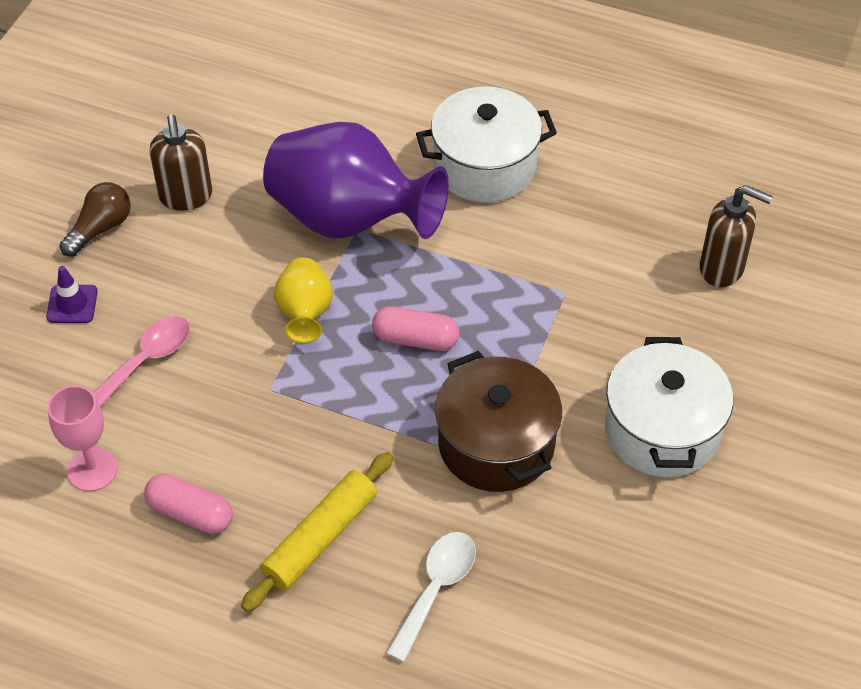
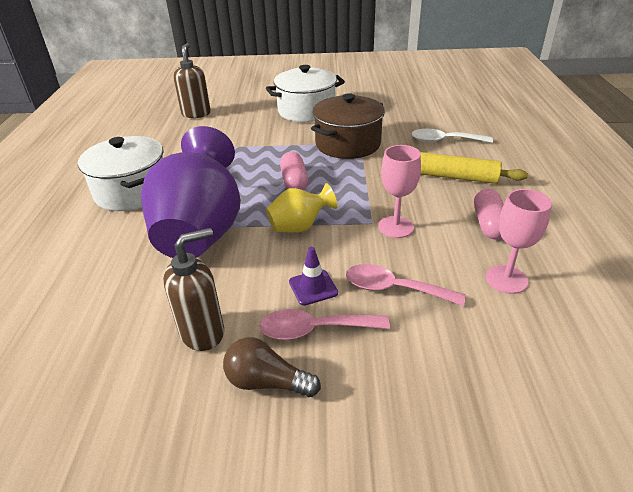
camera: 110 degrees left, 15 degrees down
purple traffic cone [46,266,98,323] -> purple traffic cone moved to [289,247,338,306]
none -> pink spoon [260,309,390,340]
none -> pink goblet [378,145,421,238]

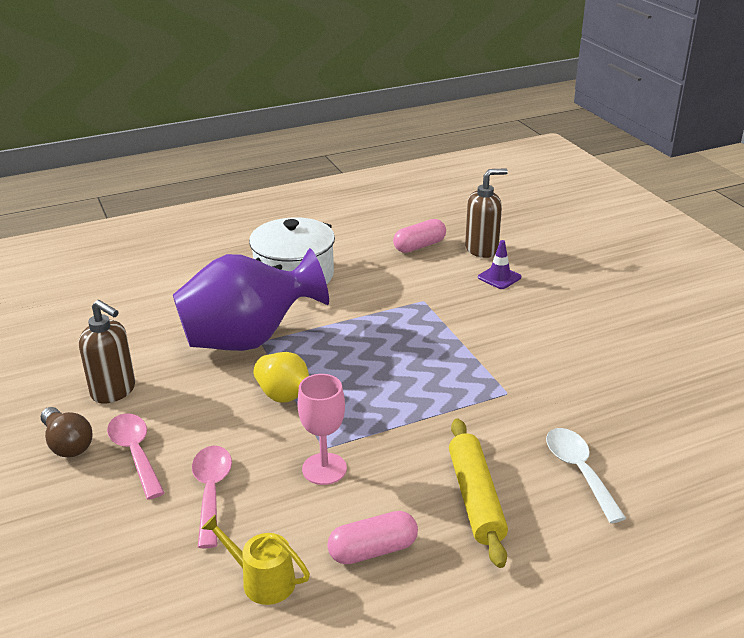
camera: 65 degrees right, 5 degrees down
brown light bulb [223,337,321,397] -> brown light bulb turned 150 degrees clockwise [41,407,92,458]
white pot [266,65,345,122] -> none
pink capsule [280,152,308,190] -> pink capsule moved to [393,219,446,253]
purple traffic cone [289,247,338,306] -> purple traffic cone moved to [478,240,521,289]
brown pot [311,93,385,159] -> none
pink goblet [486,189,552,294] -> yellow watering can [201,514,310,605]

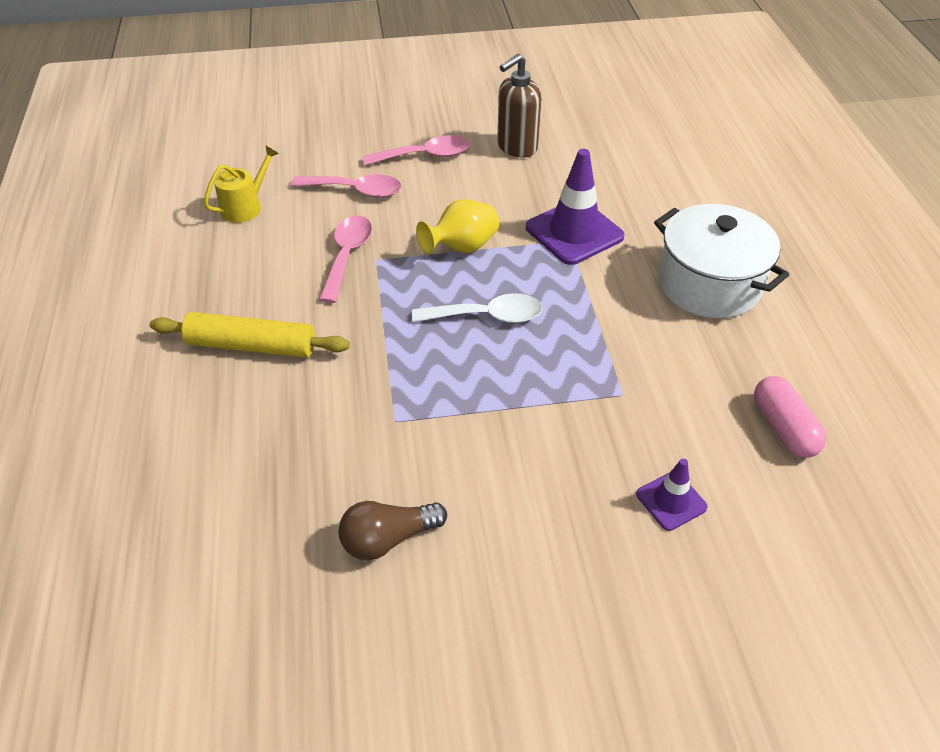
camera: 105 degrees right, 15 degrees up
brown light bulb [41,407,92,458] -> brown light bulb moved to [338,501,447,560]
purple vase [173,248,329,351] -> purple traffic cone [526,149,625,265]
pink goblet [297,374,347,485] -> pink spoon [319,216,372,303]
pink capsule [327,511,418,564] -> none
brown soap dispenser [465,168,508,258] -> none
white spoon [546,428,626,523] -> white spoon moved to [412,293,543,323]

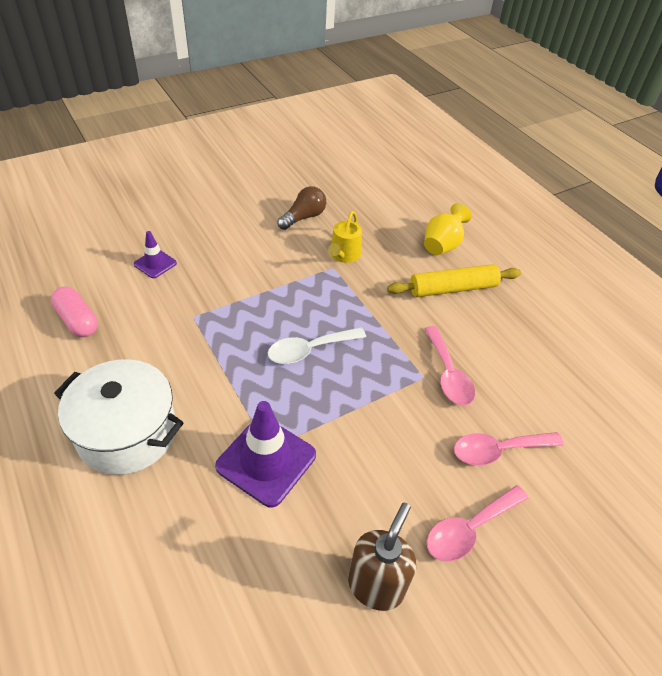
camera: 155 degrees right, 0 degrees up
yellow watering can [204,146,279,223] -> yellow watering can moved to [328,211,362,263]
yellow vase [416,199,499,255] -> yellow vase moved to [424,203,472,255]

